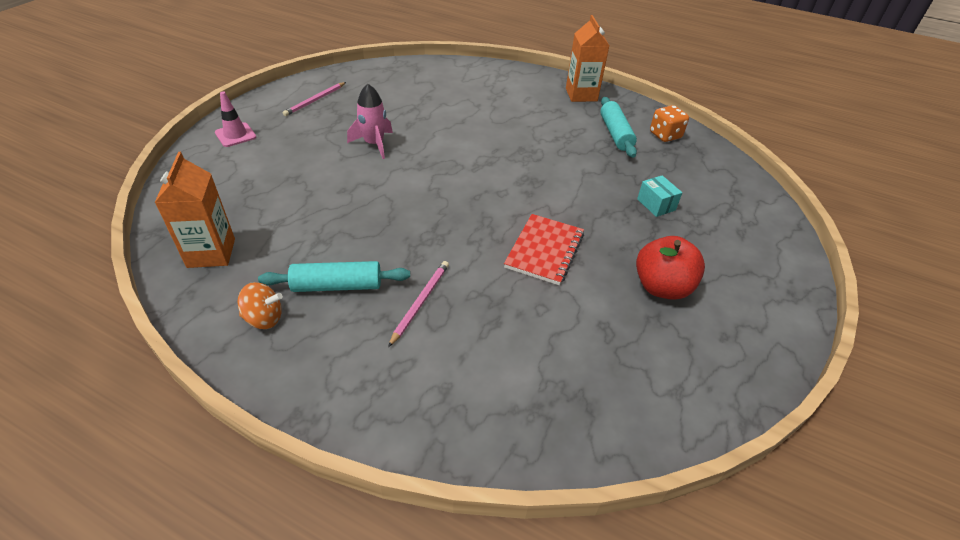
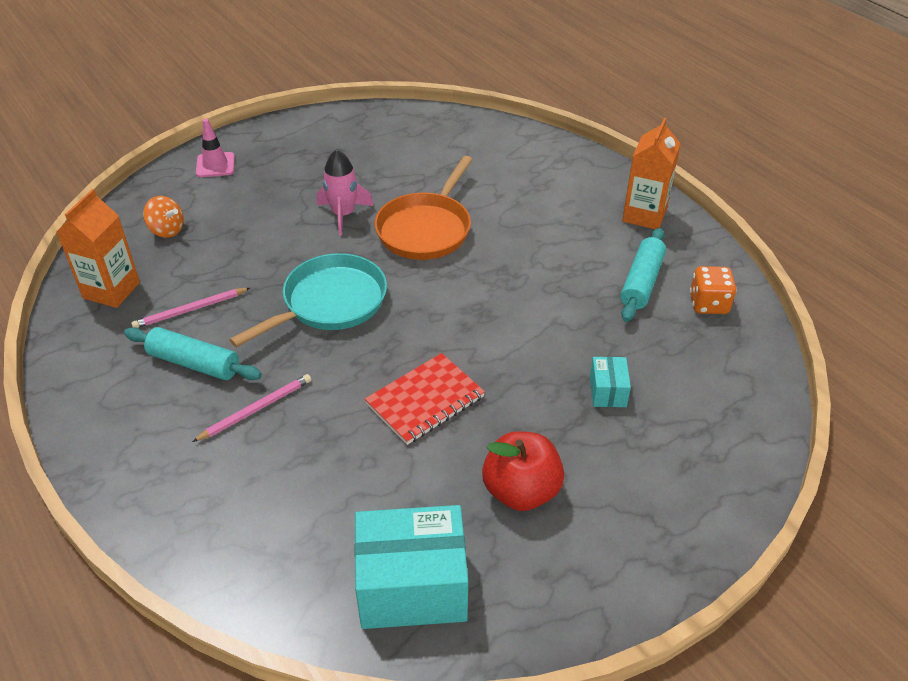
camera: 30 degrees right, 0 degrees up
orange spinning top [238,282,283,329] -> orange spinning top moved to [143,196,184,238]
pink pencil [283,82,346,116] -> pink pencil moved to [131,288,250,328]
none -> turquoise pan [229,253,387,347]
none -> turquoise box [354,505,468,629]
none -> orange pan [375,156,473,260]

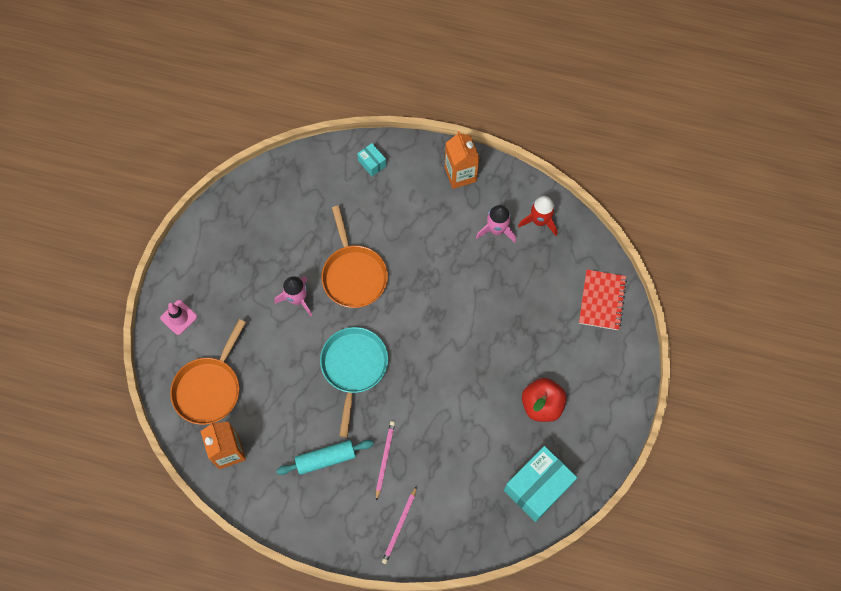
camera: 40 degrees left, 25 degrees up
pink pencil [131,288,250,328] -> pink pencil moved to [382,486,417,564]
orange spinning top [143,196,184,238] -> orange pan [170,319,246,425]
red notebook [365,353,485,445] -> red notebook moved to [579,269,627,330]
turquoise box [590,357,631,407] -> turquoise box moved to [357,143,386,176]
turquoise rolling pin [620,228,666,322] -> pink rocket [476,205,516,243]
orange dice [690,266,737,314] -> red rocket [518,196,557,236]

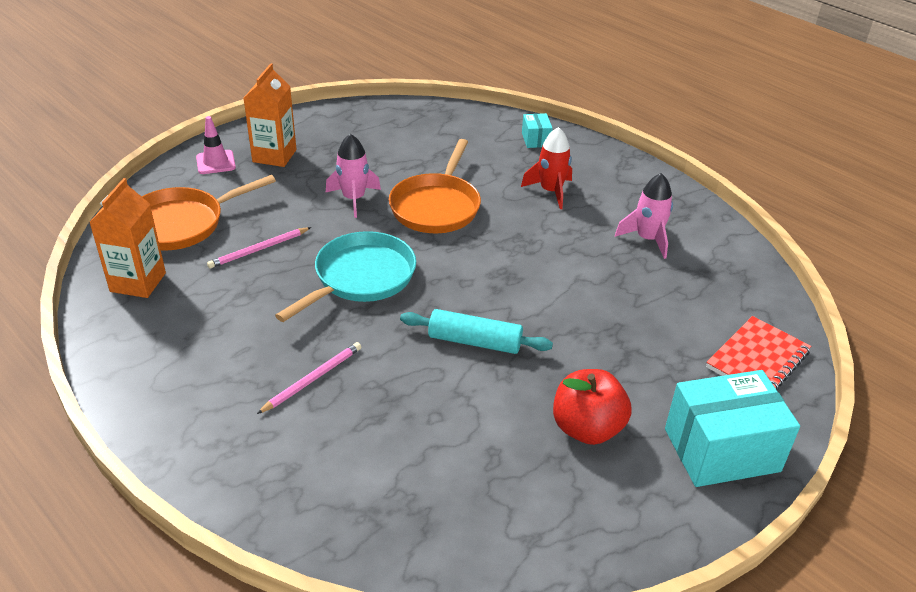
camera: 30 degrees right, 30 degrees down
turquoise rolling pin [276,440,374,475] -> turquoise rolling pin moved to [400,309,553,354]
pink pencil [382,486,417,564] -> pink pencil moved to [207,227,311,268]
orange carton [445,131,479,189] -> orange carton moved to [244,63,296,167]
turquoise box [504,446,577,522] -> turquoise box moved to [665,370,800,487]
red rocket [518,196,557,236] -> red rocket moved to [521,127,572,209]

